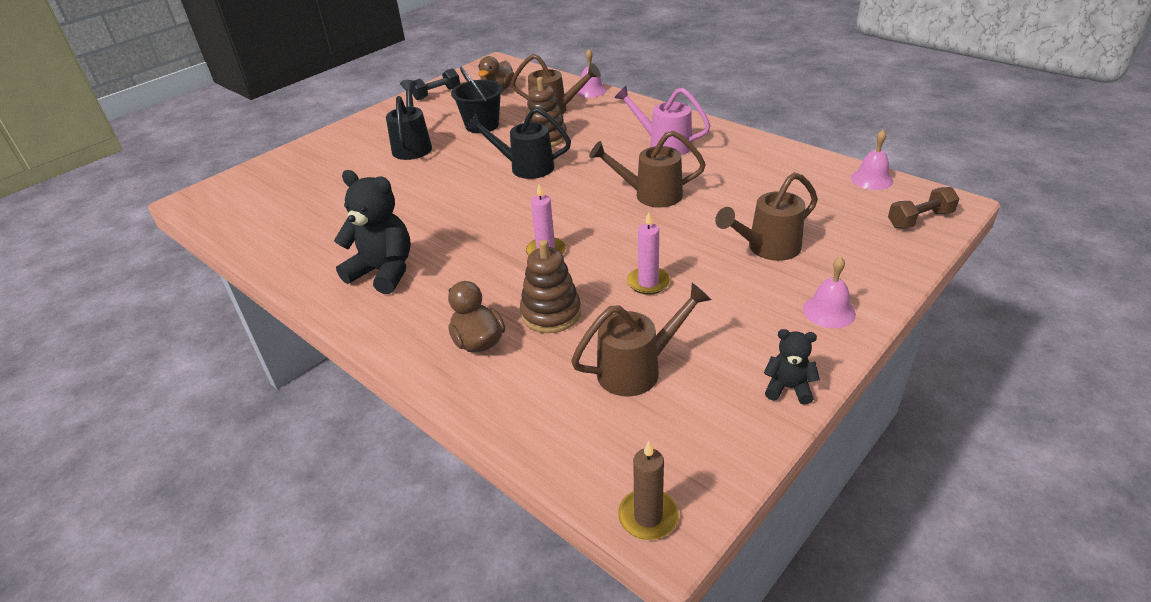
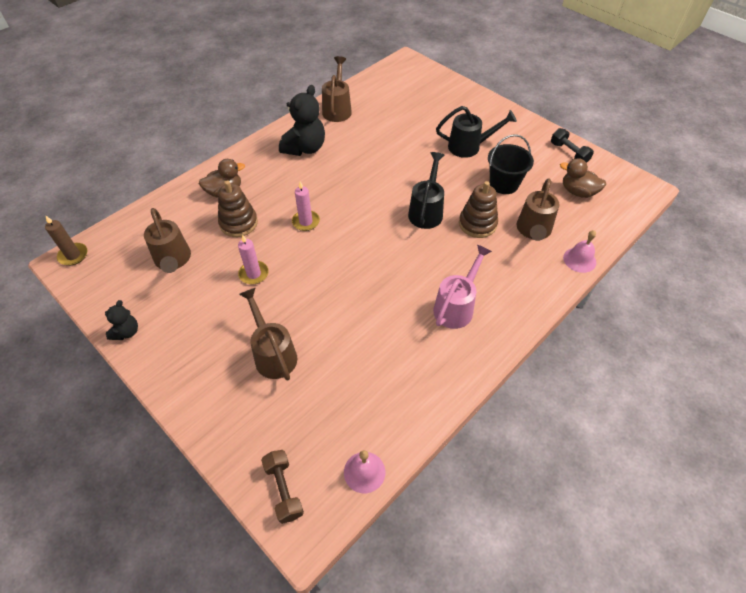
camera: 90 degrees right, 15 degrees up
brown watering can [589,130,706,208] -> brown watering can moved to [322,56,352,122]
pink bell [803,256,856,328] -> none

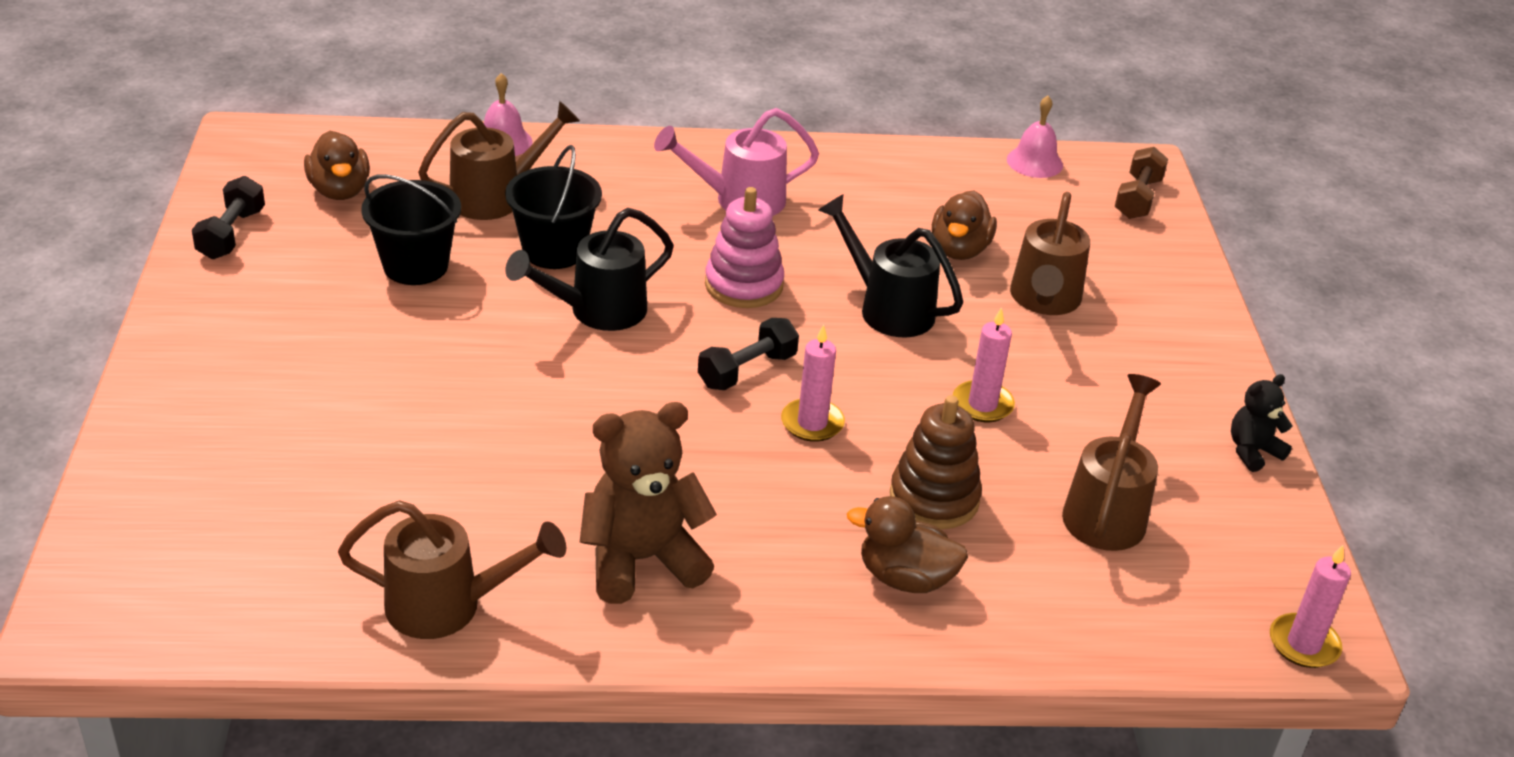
camera: 140 degrees left, 15 degrees down
brown candle [45,215,88,266] -> pink candle [1270,545,1351,668]
black teddy bear [279,85,325,156] -> brown teddy bear [580,402,717,604]
brown watering can [322,56,352,122] -> brown watering can turned 135 degrees counterclockwise [338,500,566,639]
black watering can [436,106,517,158] -> black watering can moved to [818,194,963,337]
brown stacking toy [459,181,498,238] -> black bucket [505,145,602,269]
none -> black dumbbell [698,318,799,390]
none -> pink stacking toy [705,187,784,308]
none -> brown duck [932,191,997,260]

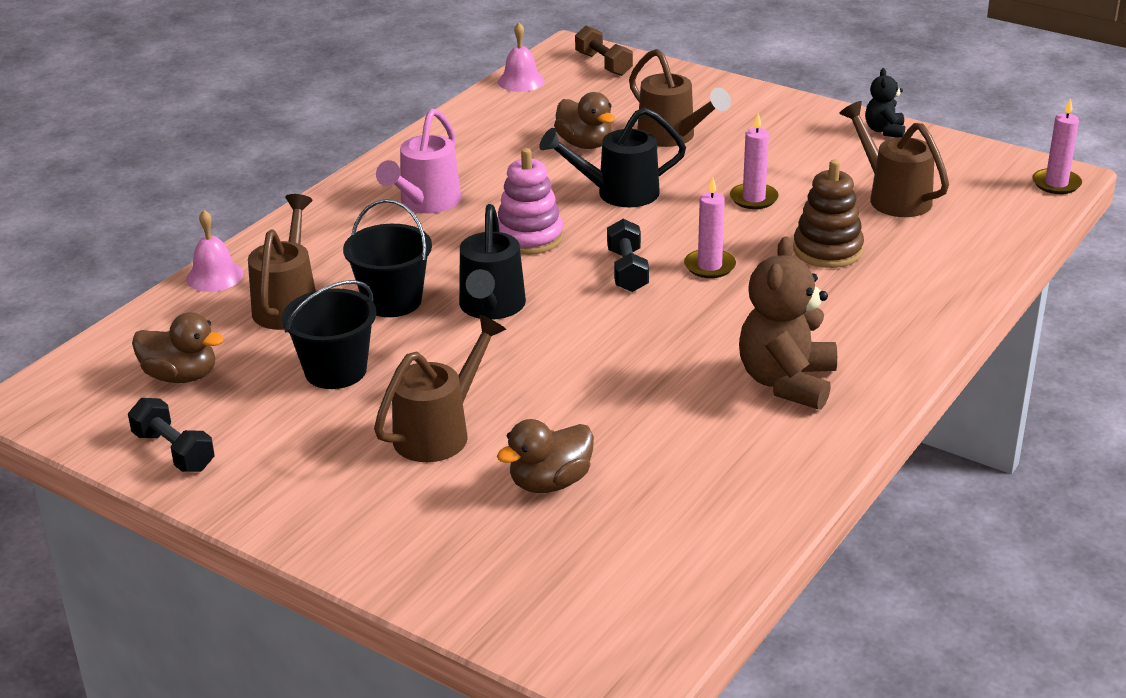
camera: 50 degrees left, 5 degrees down
brown watering can [338,500,566,639] -> brown watering can moved to [374,315,506,462]
brown duck [847,496,968,593] -> brown duck moved to [497,419,594,493]

